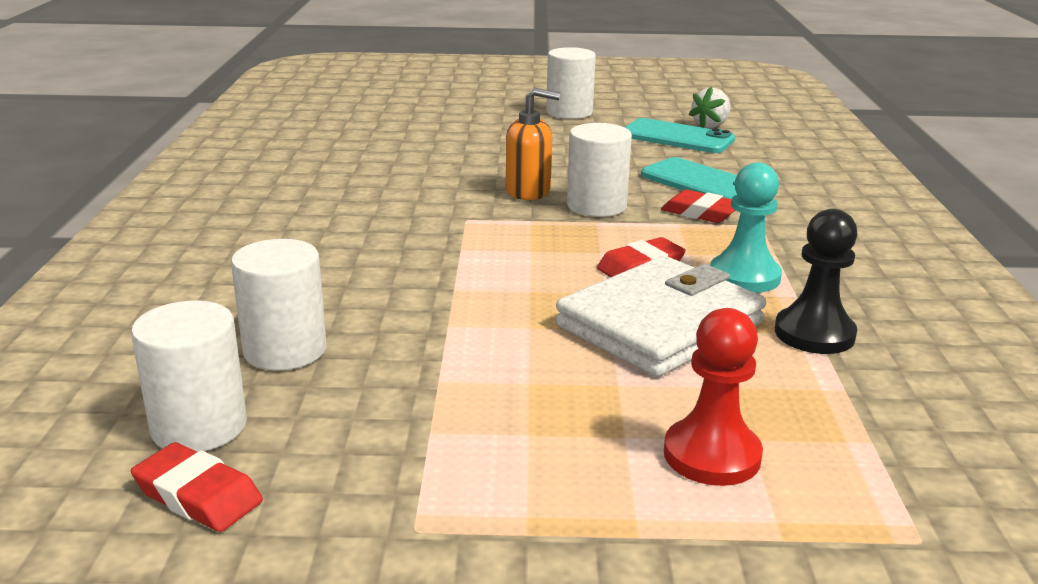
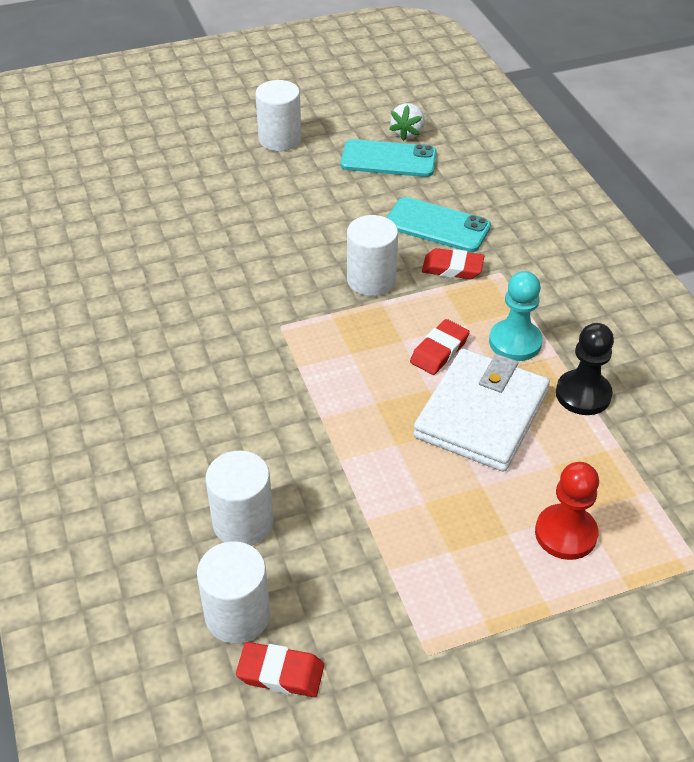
camera: 20 degrees left, 20 degrees up
orange soap dispenser [506,88,560,200] -> none

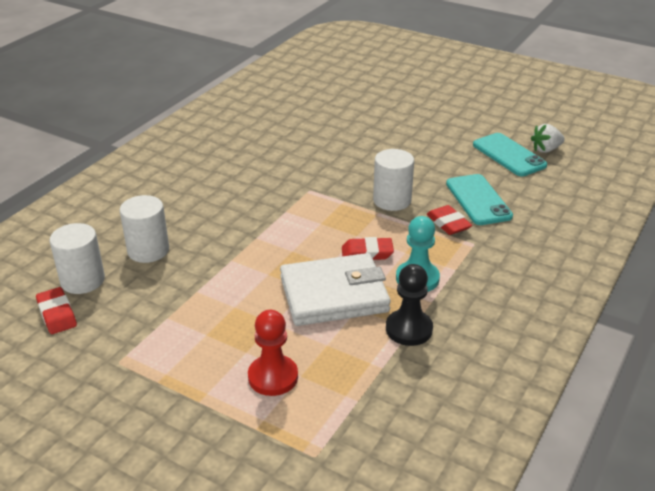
camera: 50 degrees right, 10 degrees down
white cylinder [255,80,301,151] -> none

